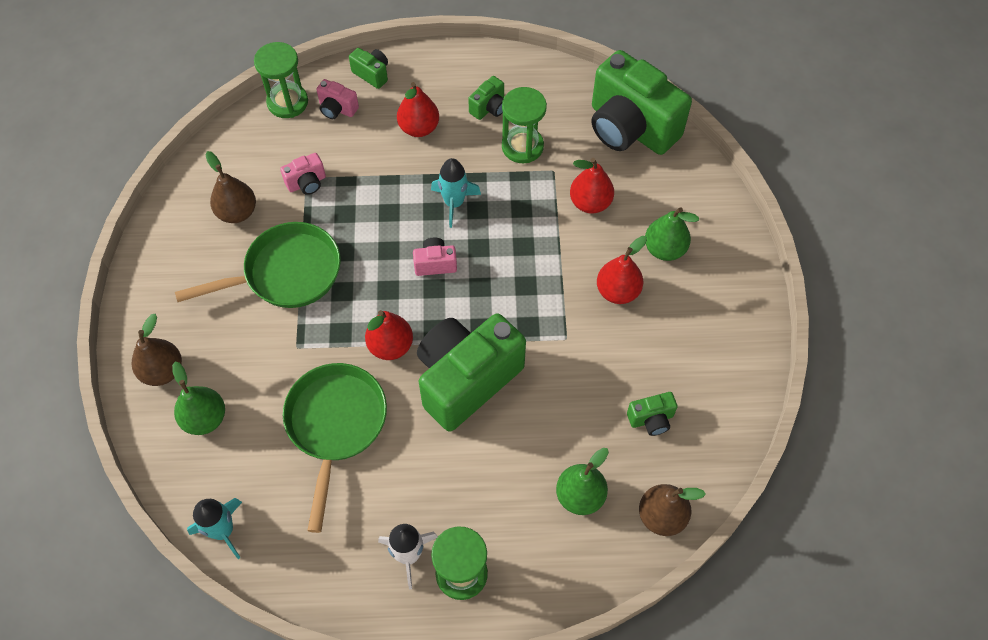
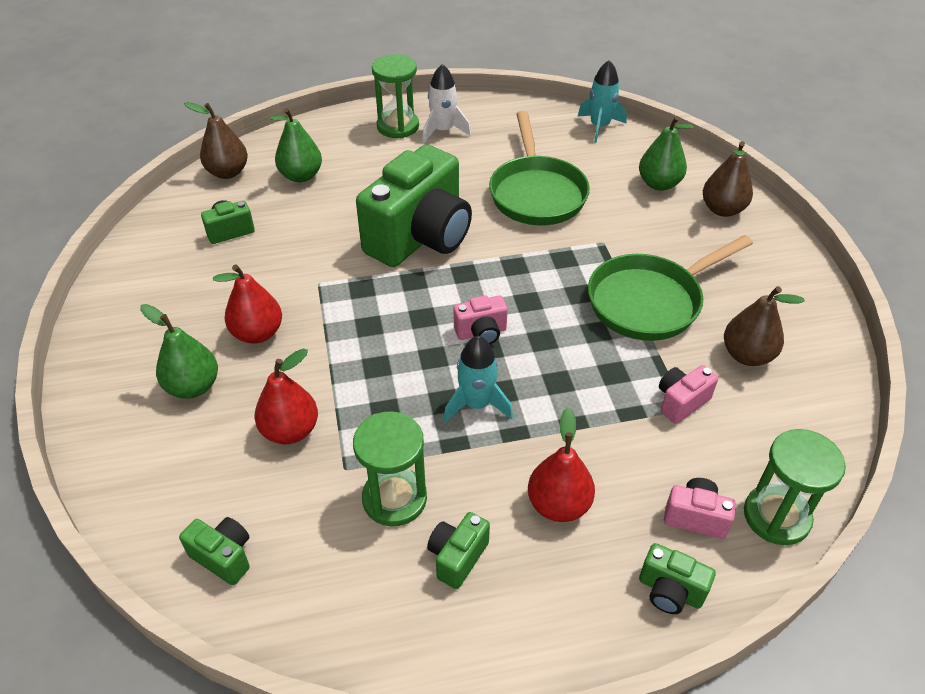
camera: 170 degrees right, 15 degrees down
red pear [365,310,413,360] -> none
green camera [592,50,692,155] -> green camera [179,517,250,585], size x0.42

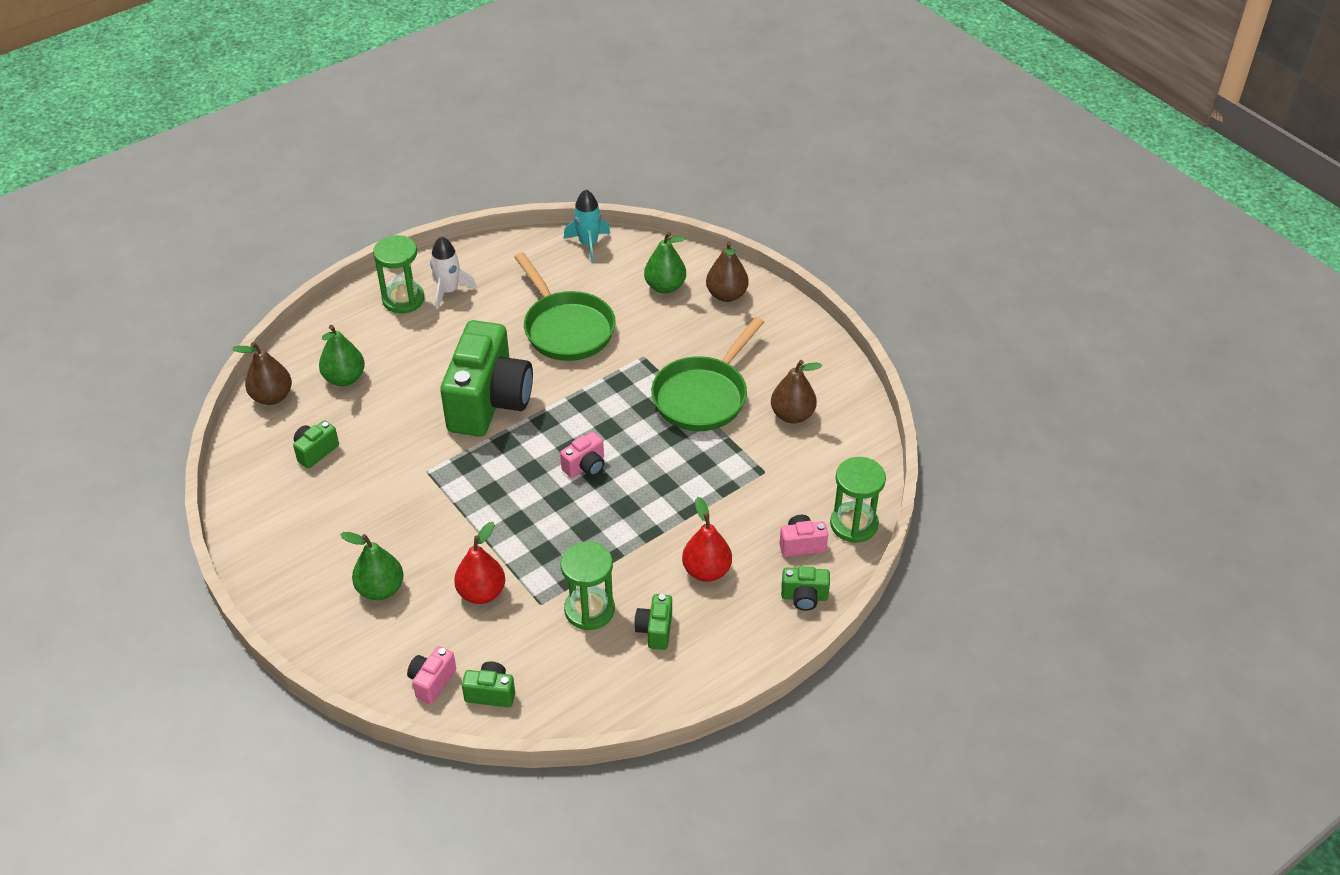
camera: 25 degrees left, 0 degrees up
red pear [213,264,282,344] -> none
turquoise rocket [443,336,513,423] -> none
pink camera [659,365,718,424] -> pink camera moved to [407,646,456,704]

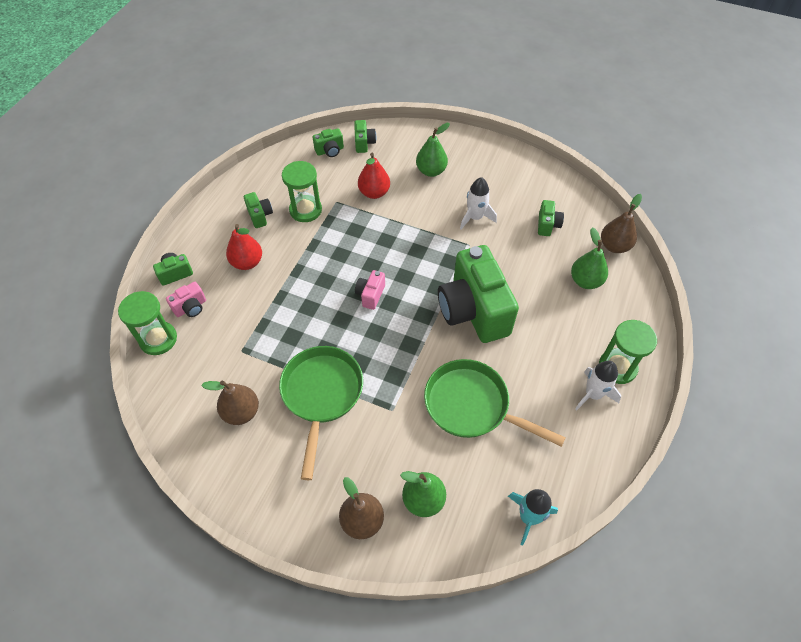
camera: 150 degrees right, 10 degrees up
pink camera [407,646,456,704] -> green camera [354,120,376,153]
none -> white rocket [460,177,497,230]

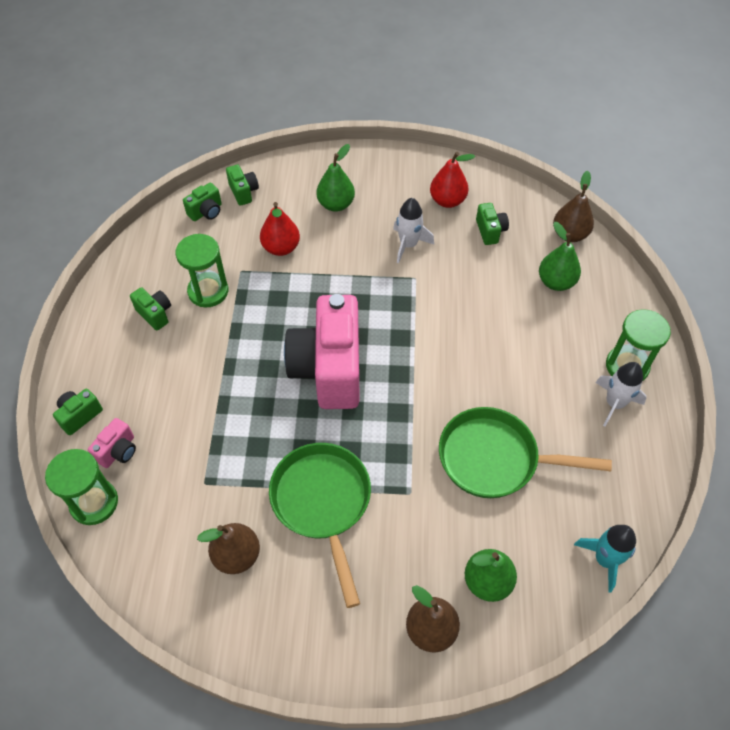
camera: 20 degrees left, 0 degrees up
red pear [226,224,262,270] -> red pear moved to [430,152,475,208]
pink camera [355,270,385,310] -> pink camera [284,294,360,409], size x2.39
green camera [438,245,519,343] -> none

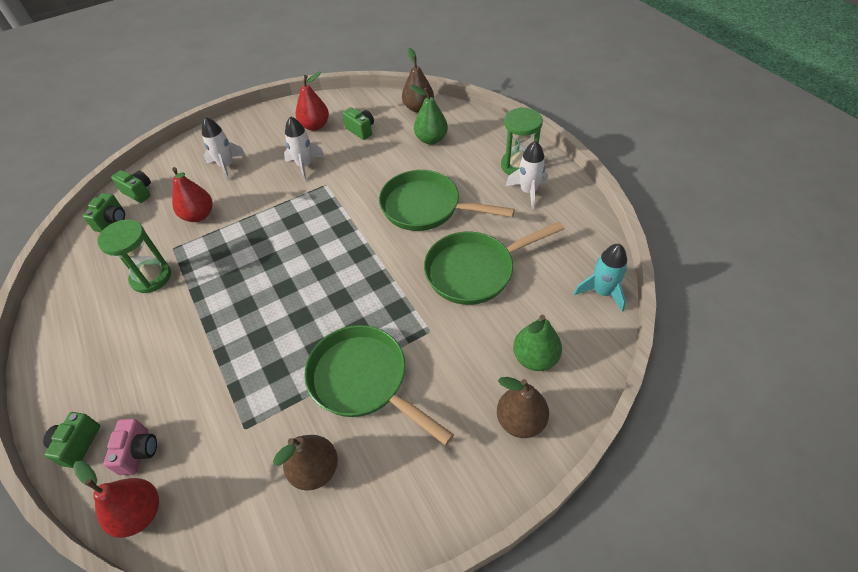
camera: 30 degrees left, 5 degrees down
green hourglass [45,449,118,525] -> red pear [73,461,159,538]
green camera [130,287,171,330] -> none
pink camera [284,294,360,409] -> none
green pear [316,144,355,212] -> white rocket [202,117,246,181]
none -> green pan [379,170,515,231]

